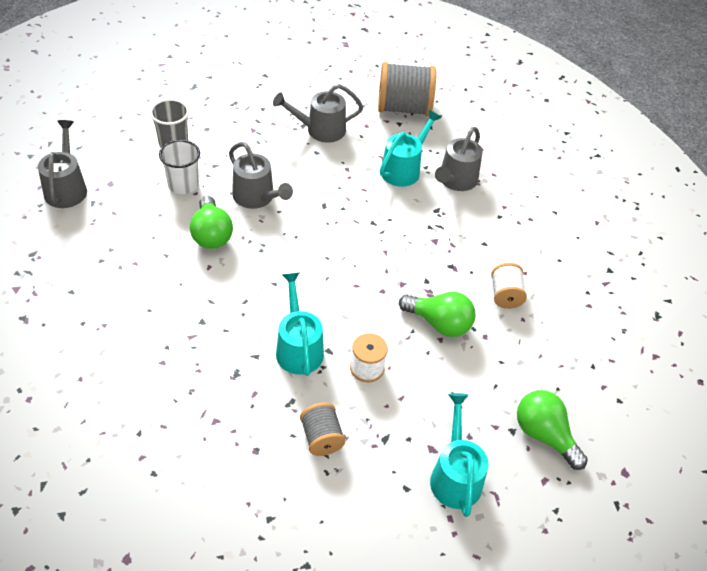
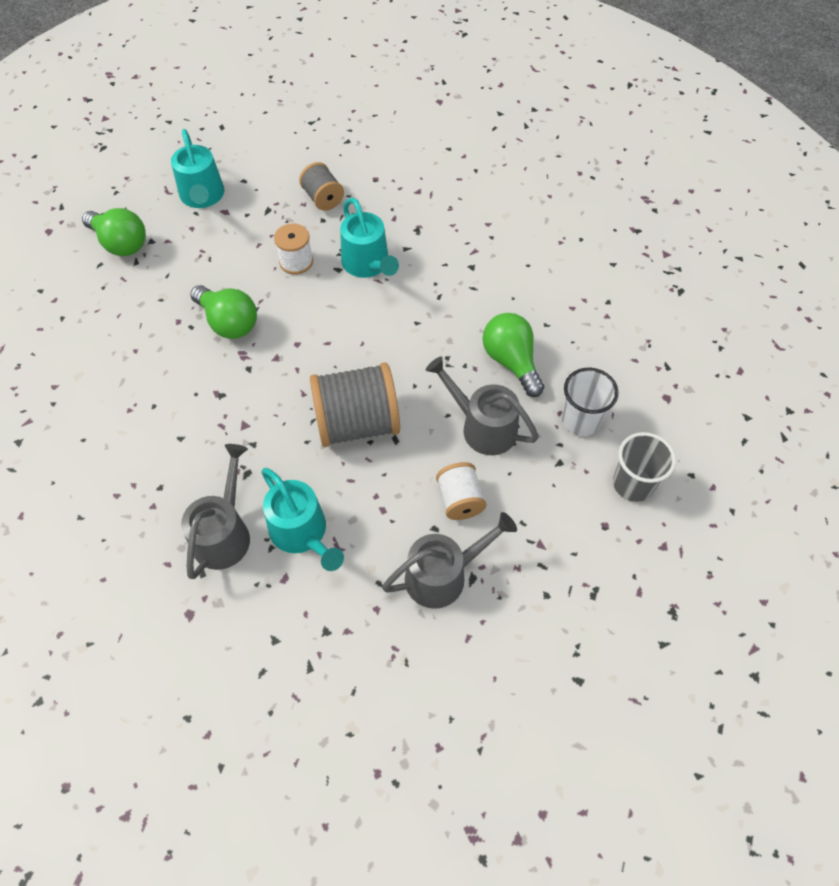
camera: 170 degrees right, 10 degrees up
grey watering can [38,120,87,208] -> none
grey spool [378,62,436,116] -> grey spool moved to [310,363,400,447]
turquoise watering can [380,110,442,187] -> turquoise watering can turned 60 degrees counterclockwise [261,468,344,571]
green light bulb [399,292,476,337] -> green light bulb turned 150 degrees counterclockwise [190,285,257,339]
white spool [491,263,527,309] -> white spool moved to [436,462,487,520]

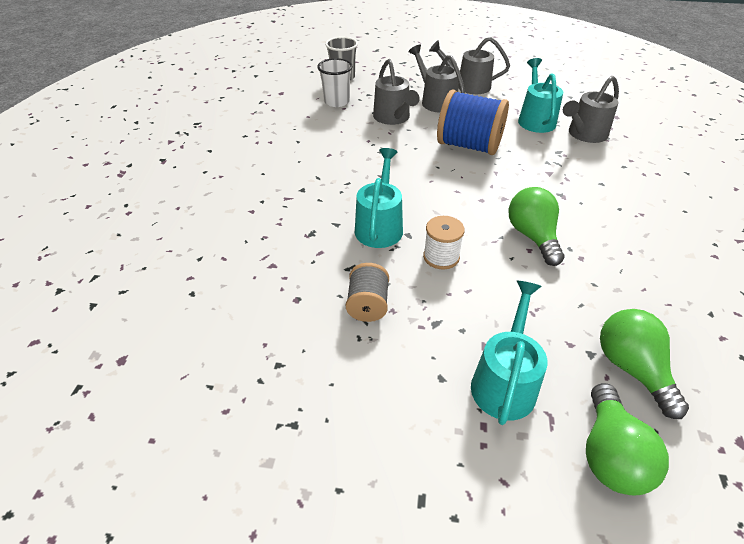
camera: 145 degrees left, 15 degrees down
grey spool [310,363,400,447] -> blue spool [437,89,509,155]
white spool [436,462,487,520] -> grey watering can [409,45,465,113]
green light bulb [482,313,544,397] -> green light bulb moved to [586,383,669,496]

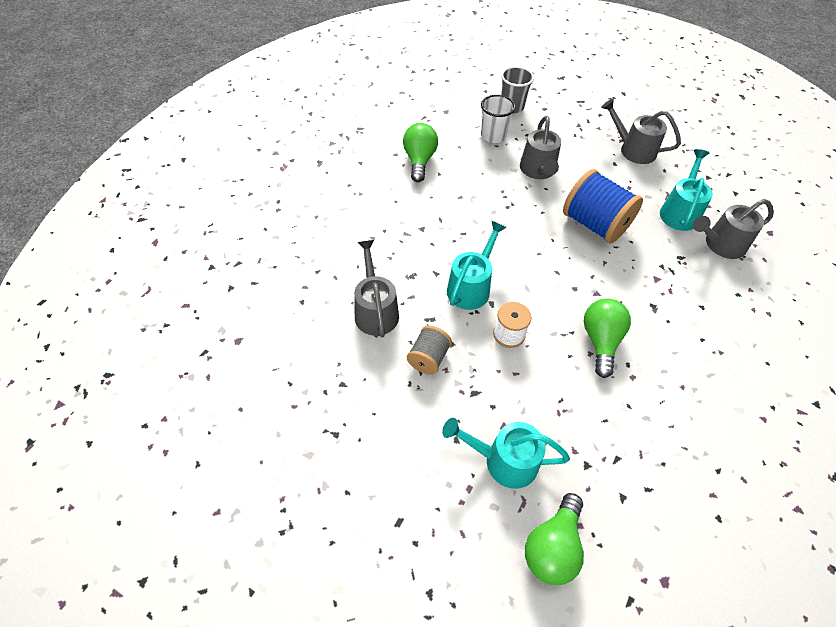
camera: 20 degrees right, 10 degrees up
grey watering can [409,45,465,113] -> grey watering can moved to [354,240,399,337]
turquoise watering can [471,281,548,425] -> turquoise watering can turned 120 degrees counterclockwise [442,418,570,489]
green light bulb [600,309,689,419] -> green light bulb moved to [403,123,438,182]

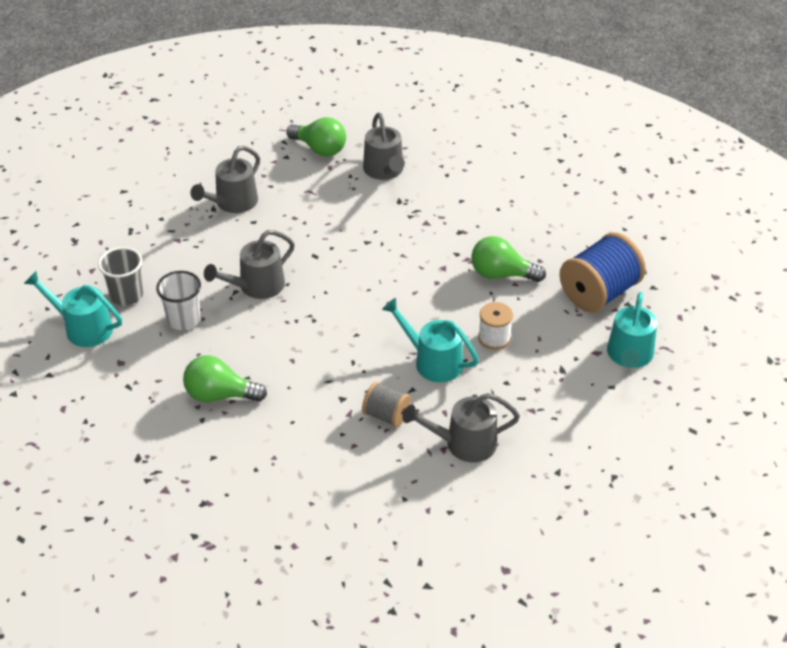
camera: 85 degrees left, 10 degrees down
grey spool [407,326,452,375] -> grey spool moved to [362,382,411,427]
grey watering can [520,116,561,179] -> grey watering can turned 135 degrees clockwise [204,230,295,299]
green light bulb [525,493,584,585] -> green light bulb moved to [286,117,346,157]
blue spool [563,169,643,244] -> blue spool moved to [559,232,646,313]
turquoise watering can [660,149,713,231] -> turquoise watering can moved to [24,271,122,347]

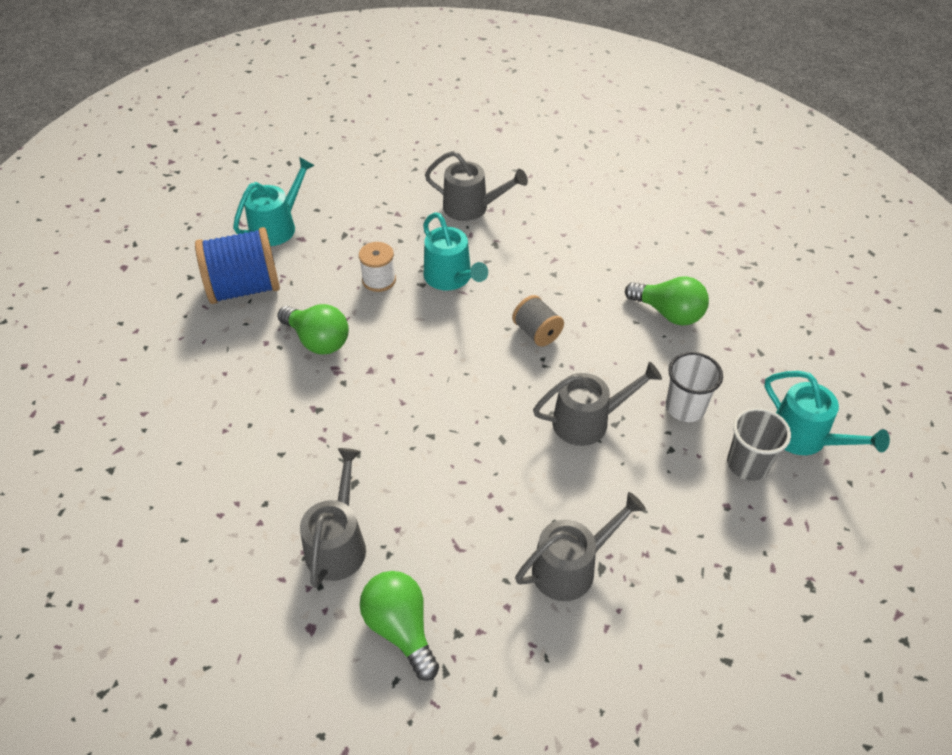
camera: 155 degrees left, 5 degrees up
grey spool [362,382,411,427] -> grey spool moved to [512,295,564,347]

